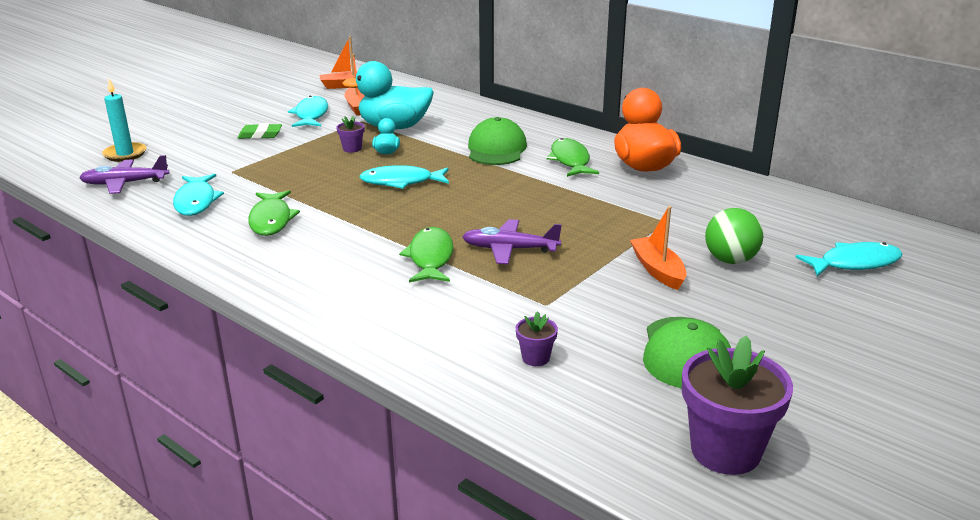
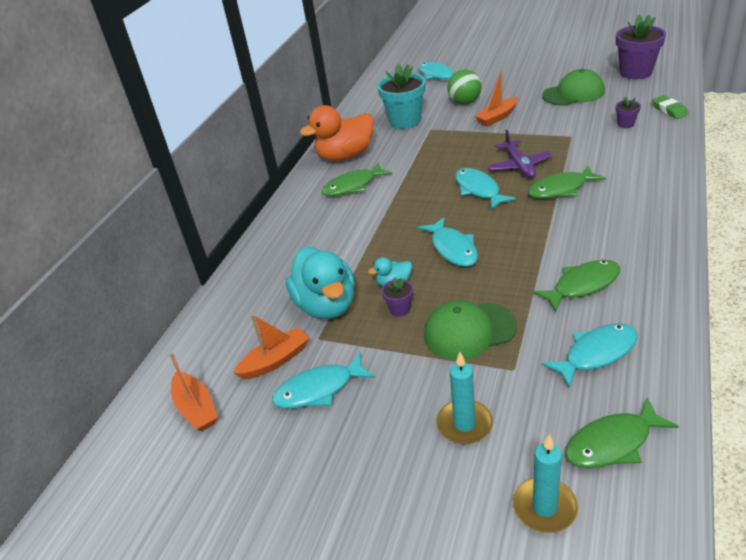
camera: 105 degrees left, 10 degrees up
purple plane [79,155,169,194] -> green fish [565,398,679,468]
green eraser [238,123,282,139] -> green eraser moved to [652,95,689,119]
green cap [468,117,527,165] -> green cap moved to [424,300,517,360]
none -> turquoise flower pot [377,64,426,129]
none -> turquoise candle [436,352,493,444]
none -> turquoise fish [455,168,516,210]

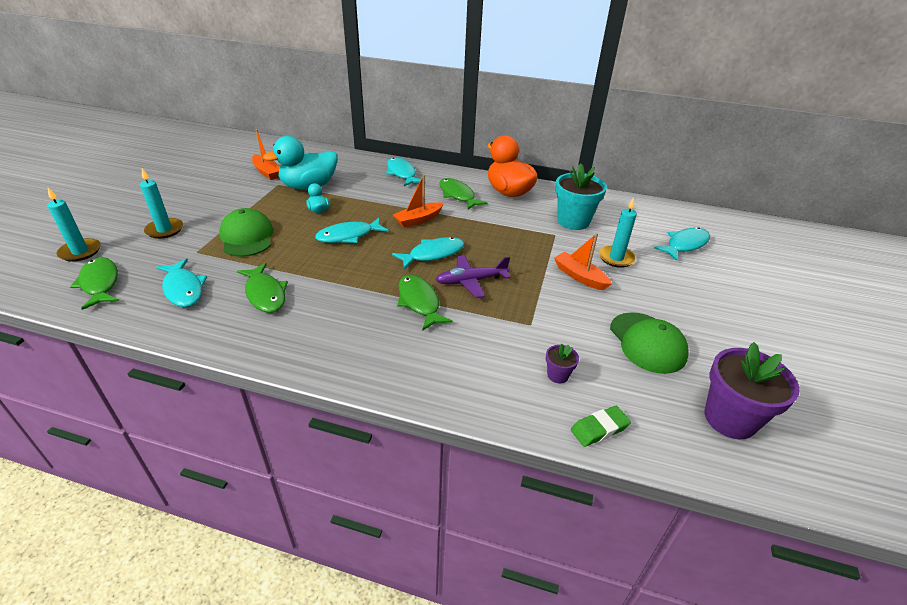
camera: 80 degrees right, 0 degrees up
orange boat [169,353,218,432] -> orange boat moved to [393,174,444,228]
turquoise fish [272,353,375,409] -> turquoise fish moved to [386,157,423,186]
purple flower pot [382,277,413,317] -> none
green ball [447,70,482,105] -> turquoise candle [599,197,637,268]

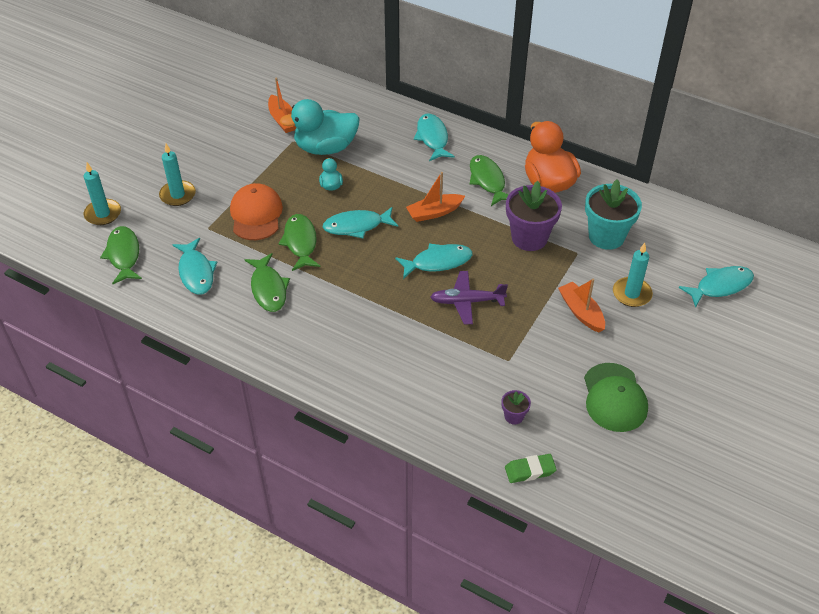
camera: 15 degrees right, 10 degrees up
green cap [219,208,274,257] -> orange cap [230,183,283,240]
green fish [397,275,453,331] -> green fish moved to [279,214,321,271]
purple flower pot [705,342,800,439] -> purple flower pot moved to [506,181,562,251]

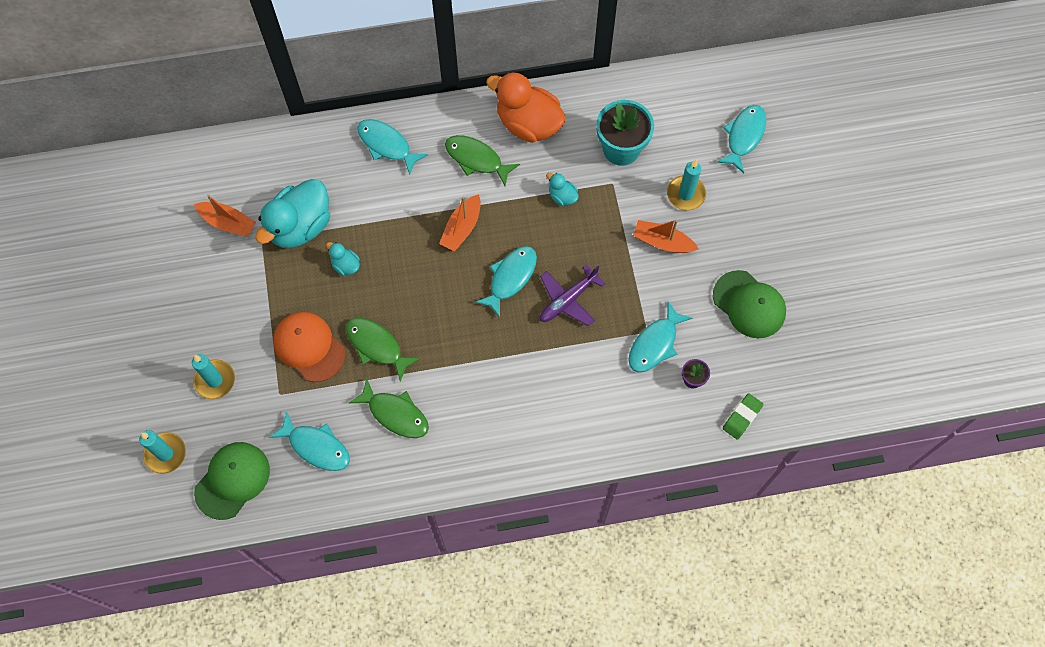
camera: 40 degrees left, 20 degrees up
green fish [100,226,142,284] -> green cap [194,442,270,520]
turquoise fish [323,207,398,238] -> turquoise fish moved to [628,302,693,372]
purple flower pot [506,181,562,251] -> turquoise duck [546,173,578,206]

